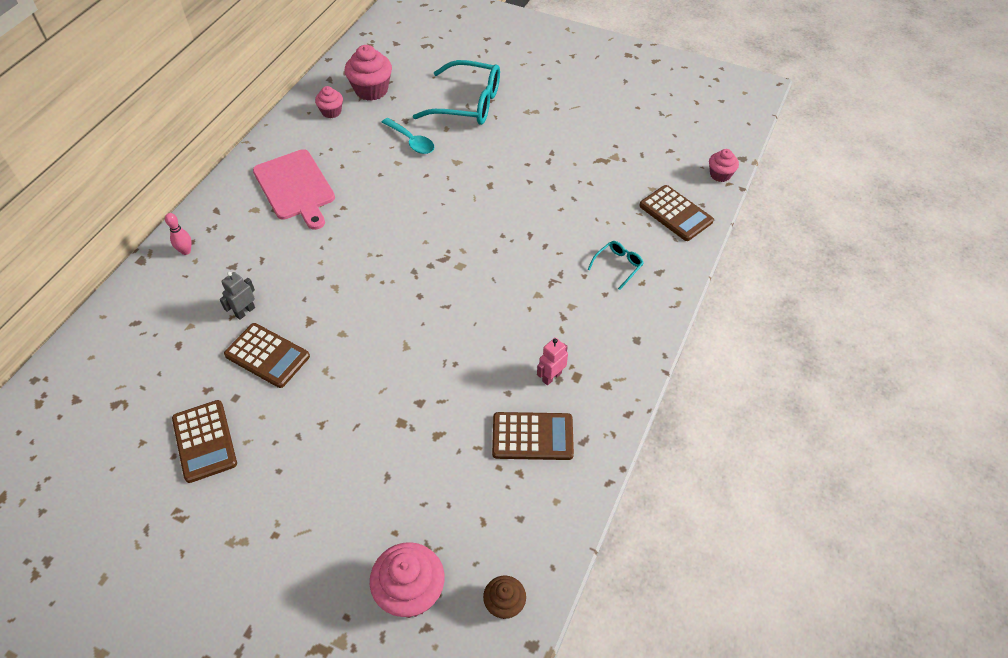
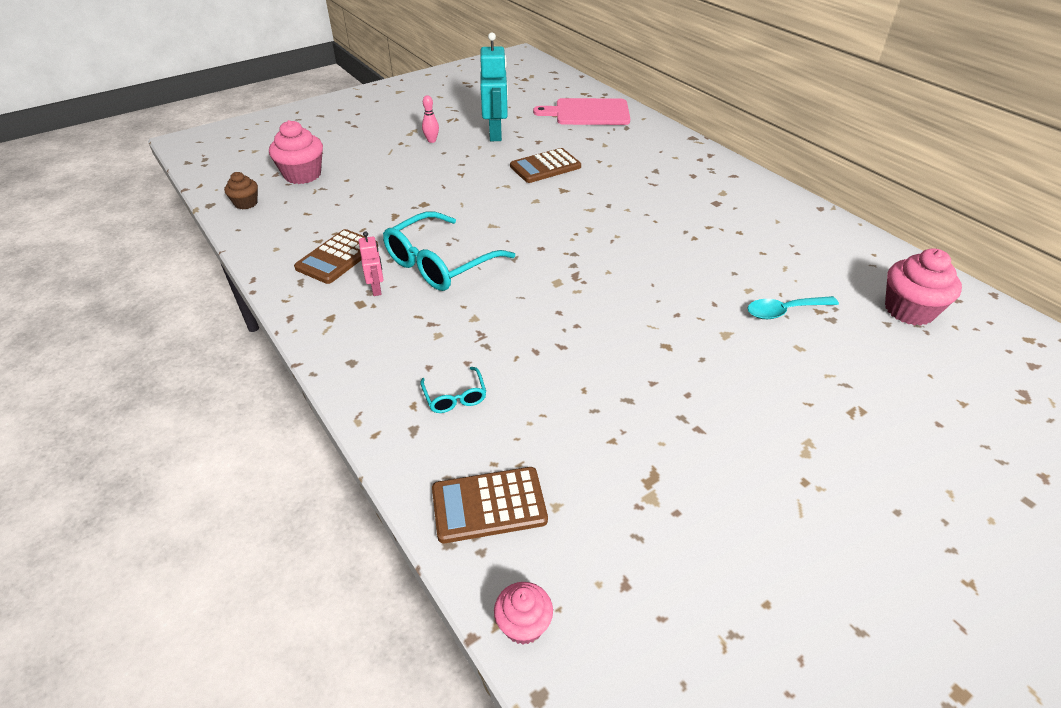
camera: 120 degrees right, 10 degrees down
pink bowling pin [165,213,192,255] -> pink bowling pin moved to [422,95,439,143]
brown calculator [172,400,237,483] -> turquoise robot [480,32,508,141]
grey robot [220,272,255,320] -> none
pink cutting board [253,149,335,230] -> pink cutting board moved to [533,98,630,125]
pink cupcake [315,86,343,118] -> none
turquoise glasses [413,60,500,125] -> turquoise glasses moved to [383,211,515,291]

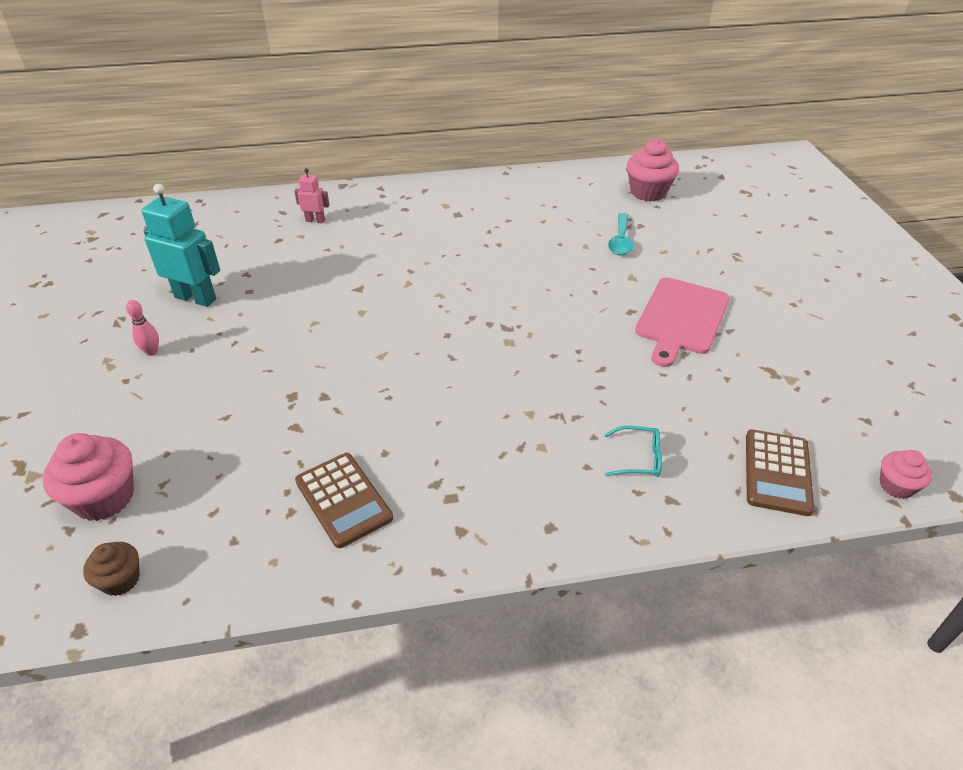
camera: 65 degrees left, 0 degrees up
pink robot [359,231,384,296] -> pink robot moved to [294,168,330,223]
turquoise glasses [383,211,515,291] -> none
brown calculator [510,148,581,183] -> none
pink cutting board [533,98,630,125] -> pink cutting board moved to [635,277,730,367]

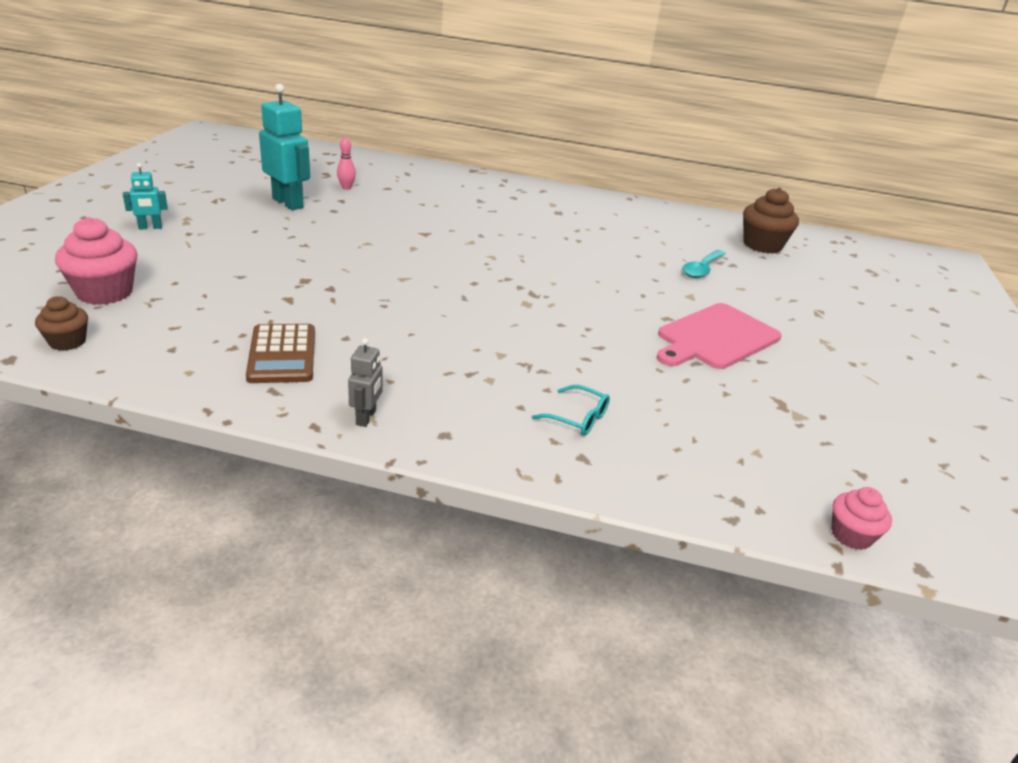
camera: 20 degrees right, 10 degrees down
pink bowling pin [126,300,159,356] -> pink bowling pin moved to [337,138,356,190]
pink robot [294,168,330,223] -> none
pink cupcake [627,139,679,202] -> brown cupcake [743,188,799,254]
brown calculator [746,429,814,516] -> none
none -> turquoise robot [123,163,168,230]
none -> grey robot [348,338,382,427]

